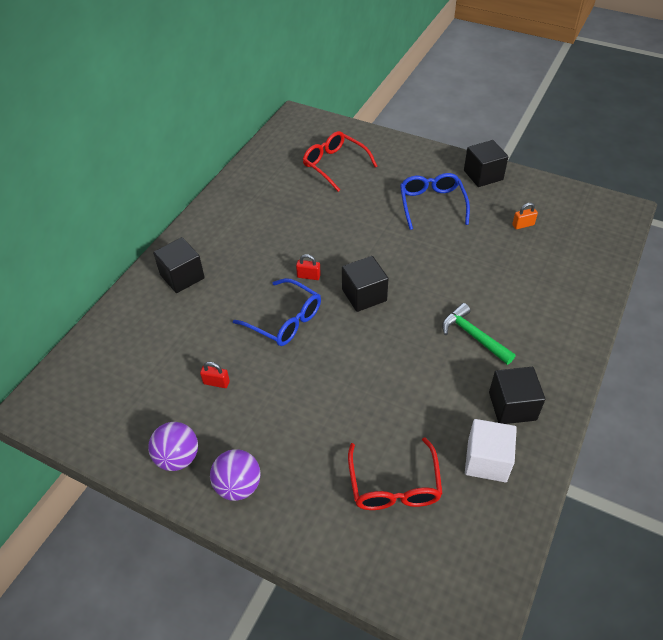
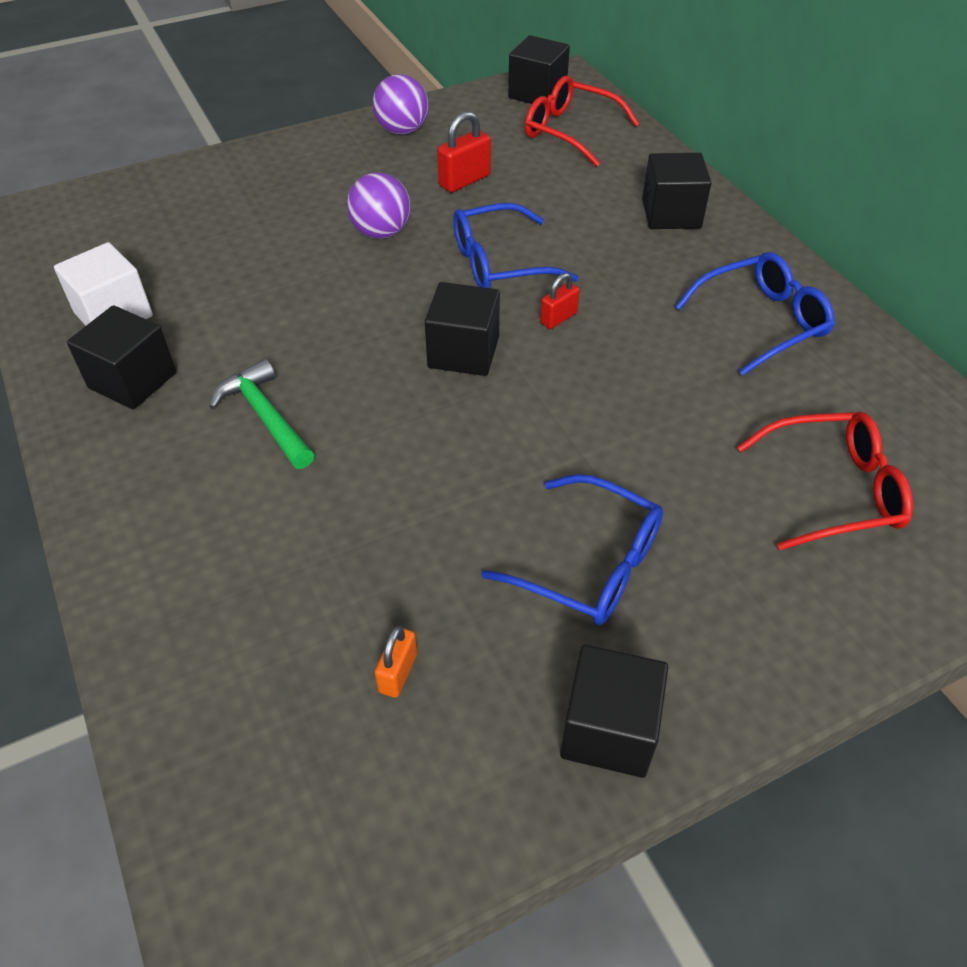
camera: 125 degrees right, 0 degrees up
red padlock [200,362,230,388] -> red padlock [437,111,491,192], size x1.56
purple ball [210,449,261,501] -> purple ball moved to [347,172,411,239]
red glasses [348,438,443,510] -> red glasses moved to [525,76,640,167]
green hammer [442,303,516,365] -> green hammer turned 120 degrees counterclockwise [209,359,314,469]
none -> black cube [508,35,570,104]
none -> blue glasses [675,252,835,376]

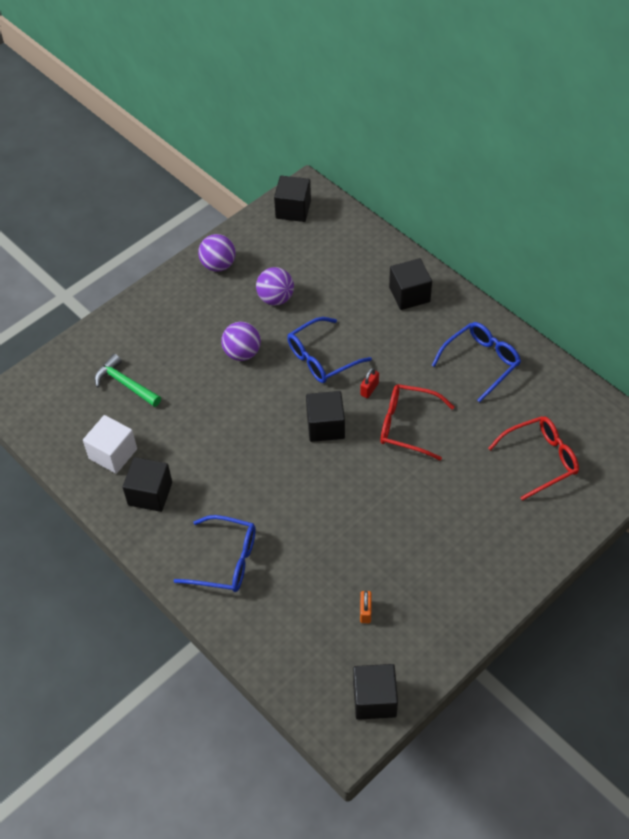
camera: 15 degrees left, 5 degrees up
green hammer [209,359,314,469] -> green hammer moved to [95,354,161,407]
red padlock [437,111,491,192] -> purple ball [256,267,294,305]
blue glasses [481,474,663,625] -> blue glasses moved to [174,515,256,592]
red glasses [525,76,640,167] -> red glasses moved to [381,384,454,461]
black cube [560,645,668,778] -> black cube moved to [353,664,398,720]

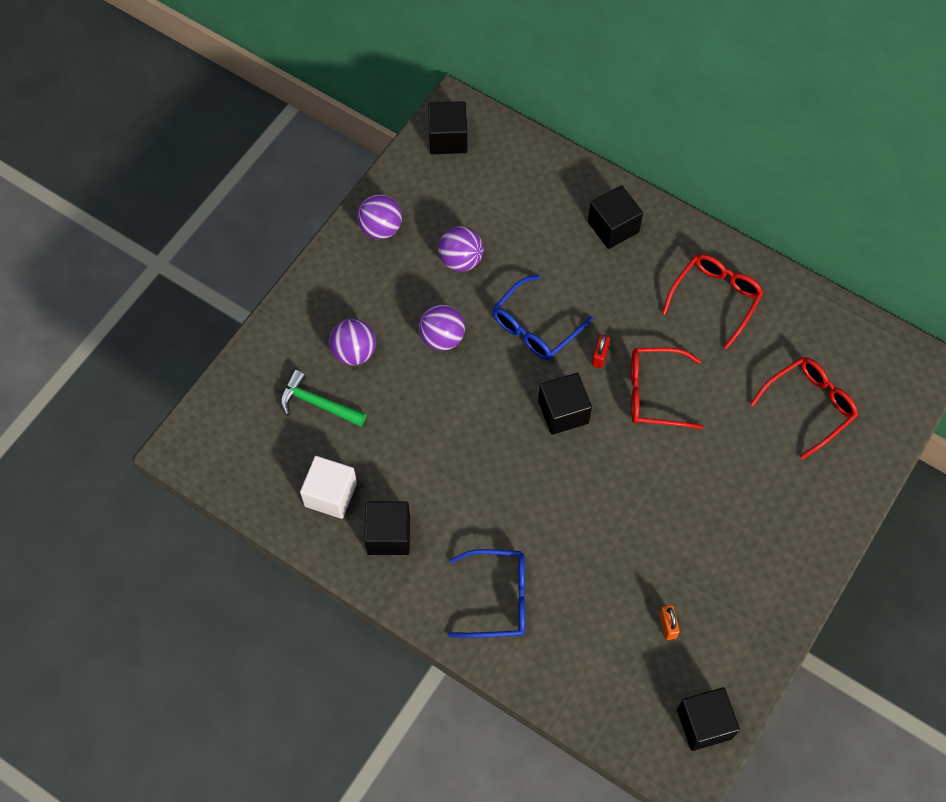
camera: 15 degrees left, 10 degrees up
blue glasses [432,322,521,402] -> red glasses [662,254,764,349]
none -> purple ball [329,319,376,366]

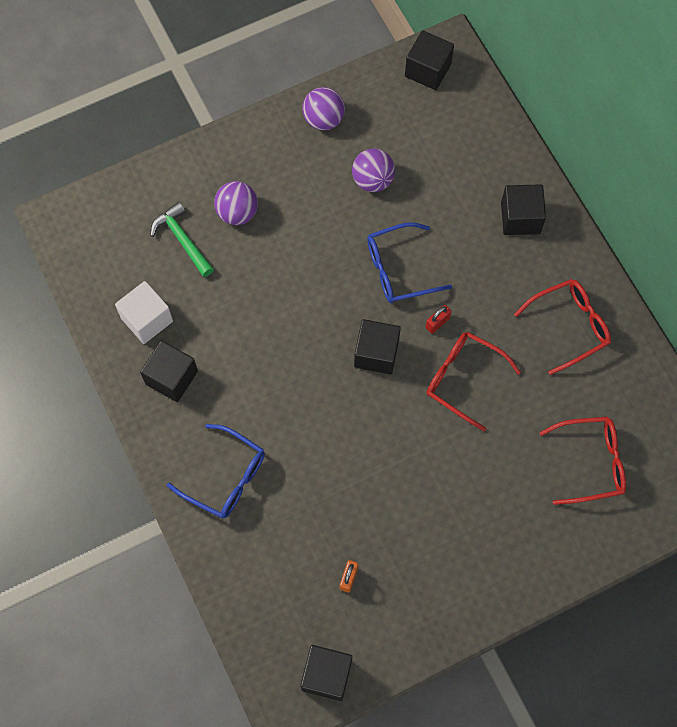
camera: 30 degrees right, 5 degrees up
purple ball [419,304,465,351] -> none

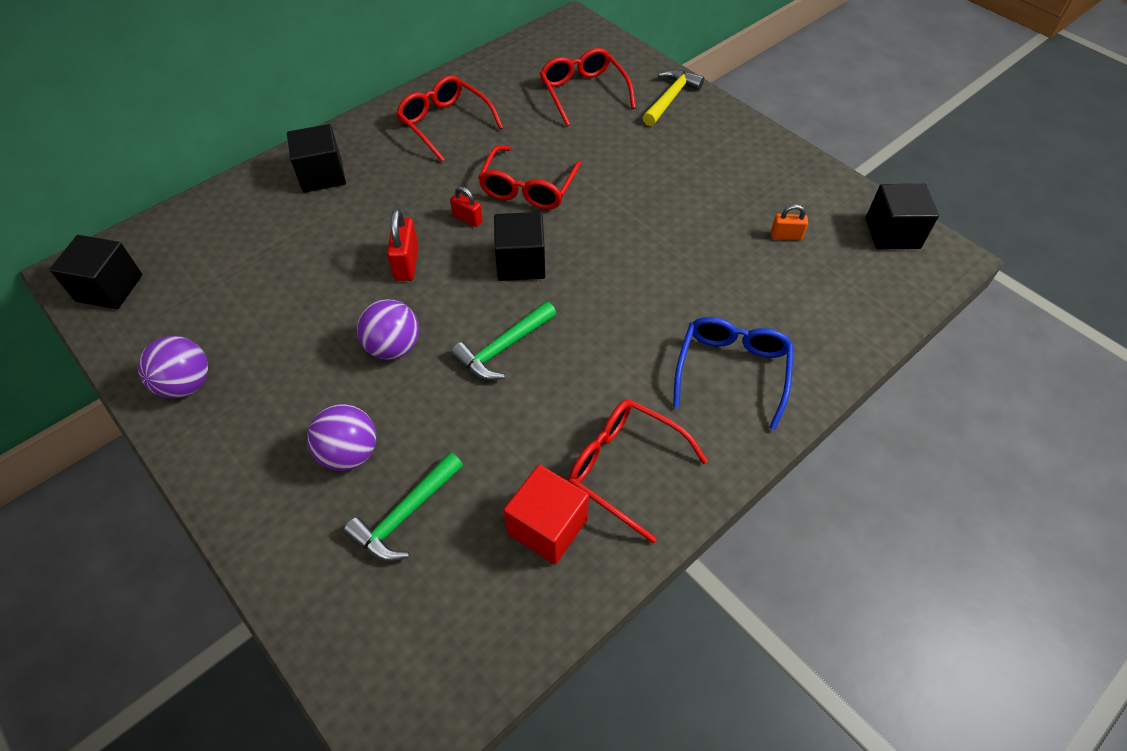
camera: 105 degrees left, 15 degrees down
white cube [115,281,173,344] -> red cube [504,464,589,565]
black cube [140,341,198,402] -> red glasses [568,400,708,543]
purple ball [352,148,395,192] -> purple ball moved to [357,299,419,360]
blue glasses [367,222,452,303] -> red padlock [387,209,419,281]
none -> green hammer [451,301,556,380]
none -> yellow hammer [642,69,704,126]

